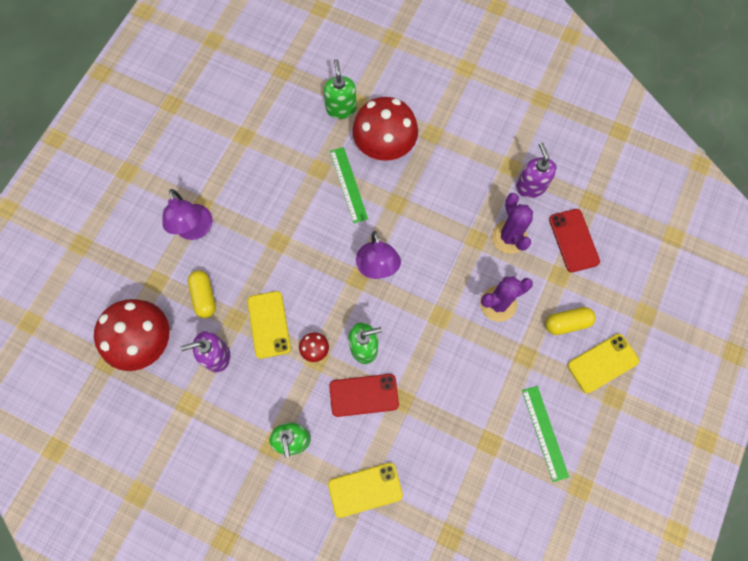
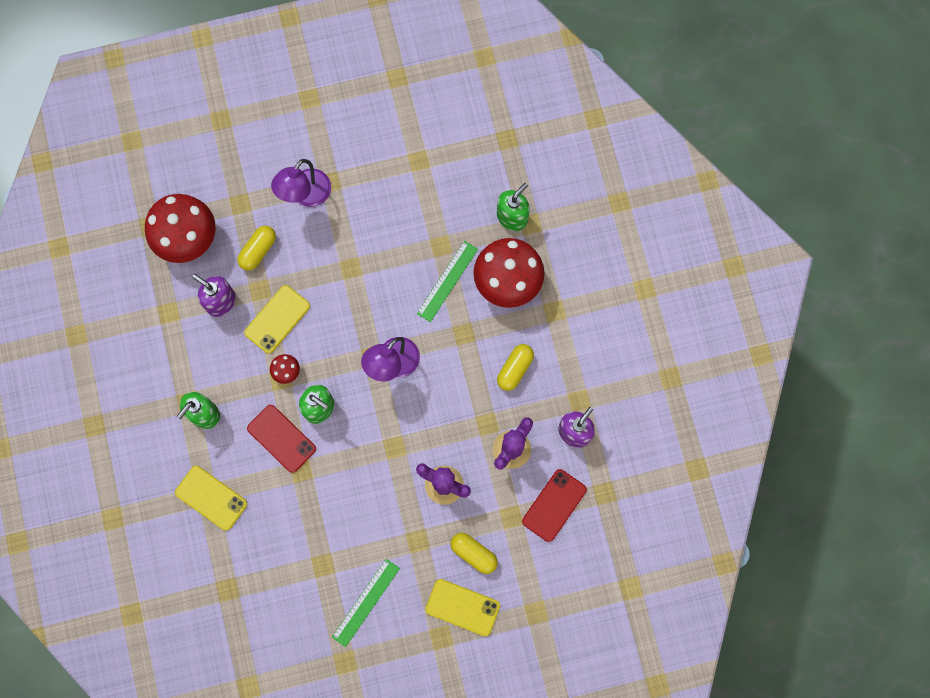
camera: 50 degrees right, 5 degrees up
none -> yellow capsule [497,344,534,391]

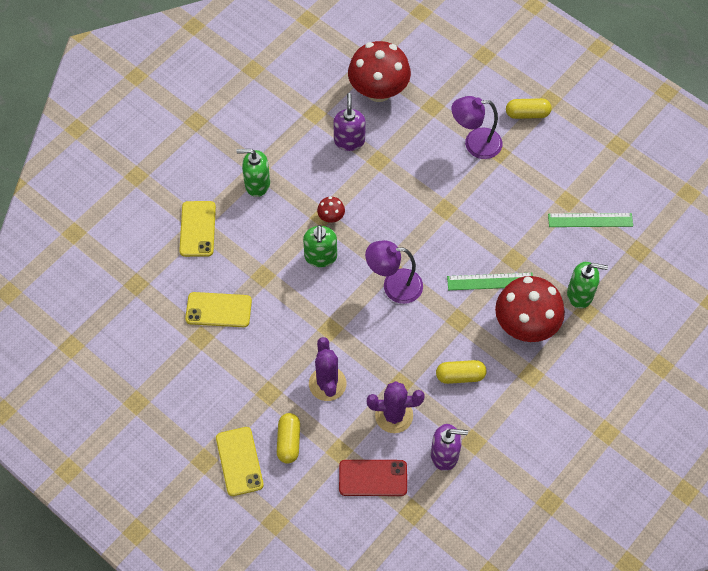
camera: 55 degrees right, 15 degrees down
yellow capsule [237,226,276,271] -> yellow capsule moved to [506,98,552,119]
yellow phone [244,285,310,354] -> yellow phone moved to [185,292,252,327]
red phone [247,405,316,473] -> none
green ruler [332,559,400,647] -> green ruler moved to [548,213,633,227]

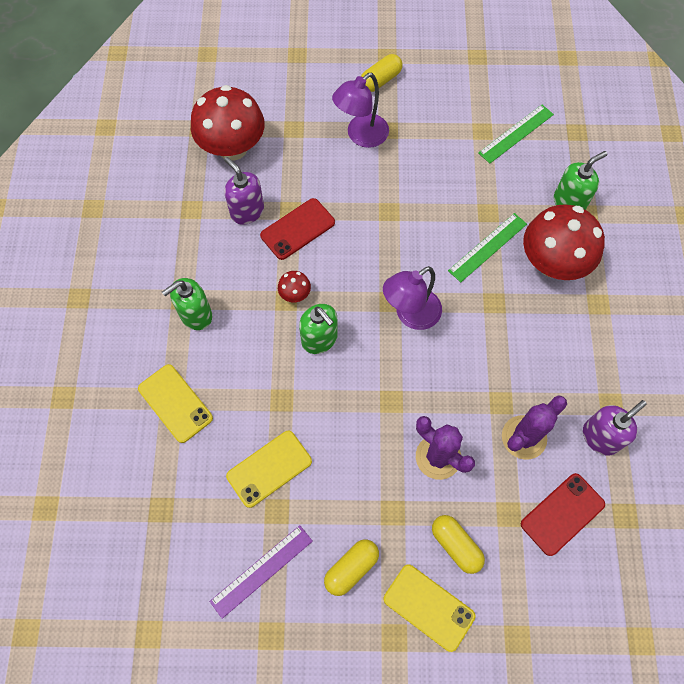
camera: 40 degrees left, 5 degrees up
yellow capsule [436,360,486,384] -> yellow capsule moved to [324,540,379,596]
none -> purple ruler [210,525,313,619]
none -> red phone [260,198,335,260]

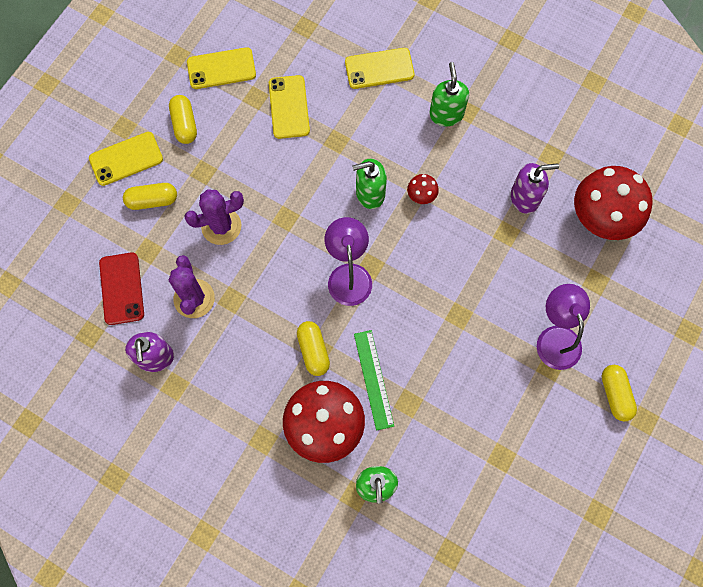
camera: 120 degrees right, 5 degrees up
purple ruler [210,525,313,619] -> yellow phone [187,47,256,89]
red phone [260,198,335,260] -> none
green ruler [478,105,554,164] -> none
none -> yellow capsule [297,321,330,376]

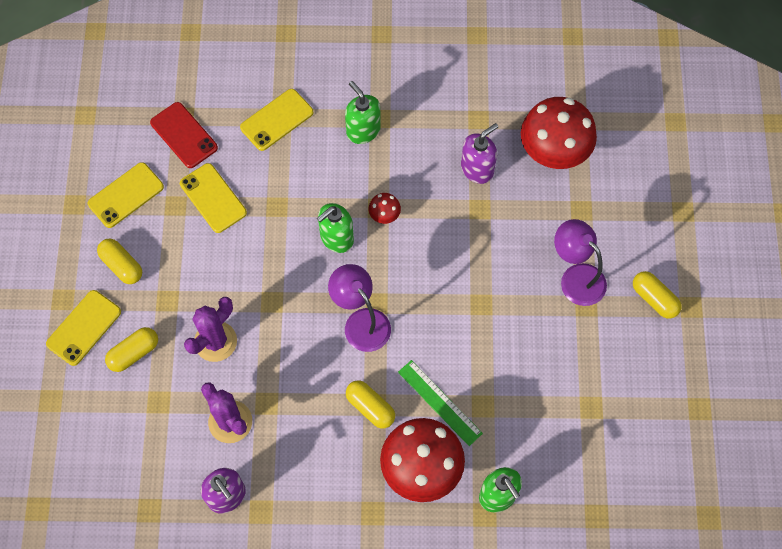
camera: 30 degrees left, 5 degrees down
red phone [99,252,144,325] -> red phone moved to [150,102,218,168]

